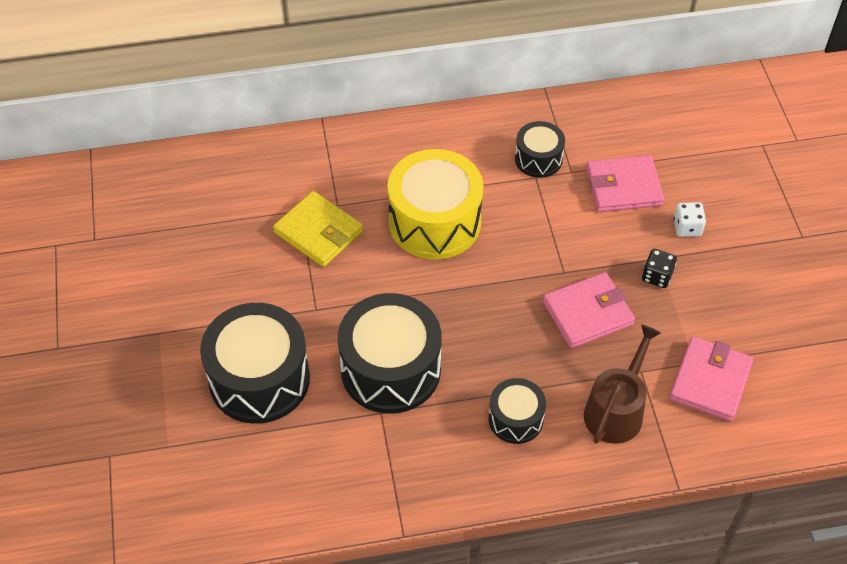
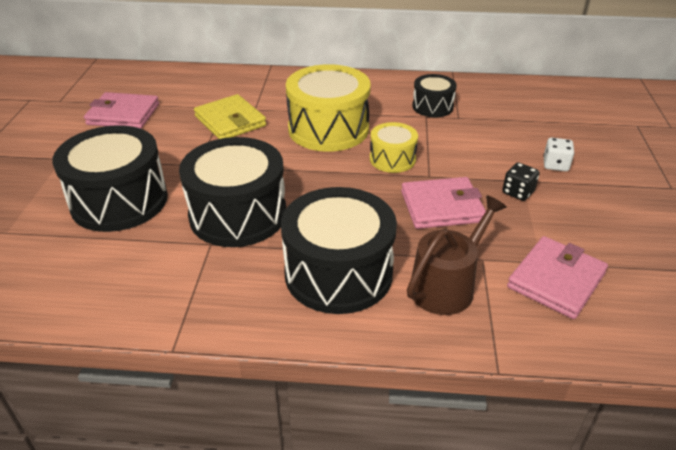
camera: 15 degrees right, 15 degrees down
black drum [489,378,546,444] -> black drum [281,187,397,314], size x1.87
pink wallet [586,155,664,212] -> pink wallet moved to [84,92,159,129]
none -> yellow drum [370,122,418,173]

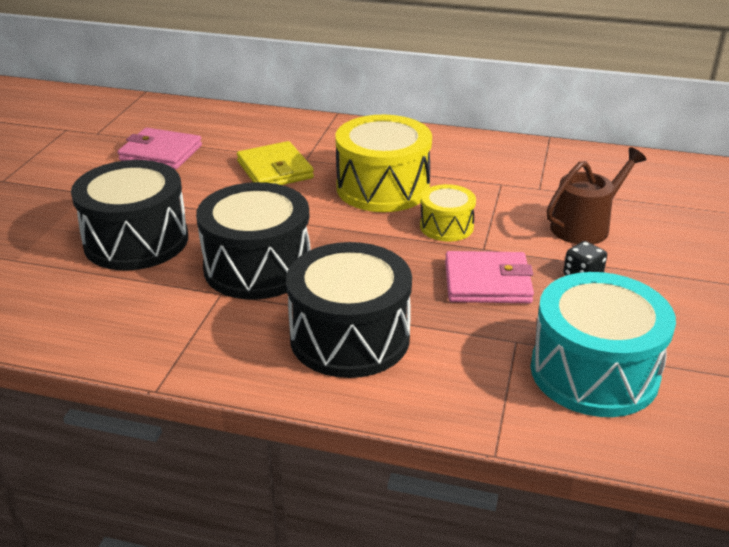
camera: 10 degrees right, 5 degrees down
brown watering can [407,195,507,315] -> brown watering can moved to [546,147,647,244]
black drum [412,74,457,117] -> none
pink wallet [507,236,608,319] -> turquoise drum [531,272,676,417]
white dice [543,138,574,172] -> none

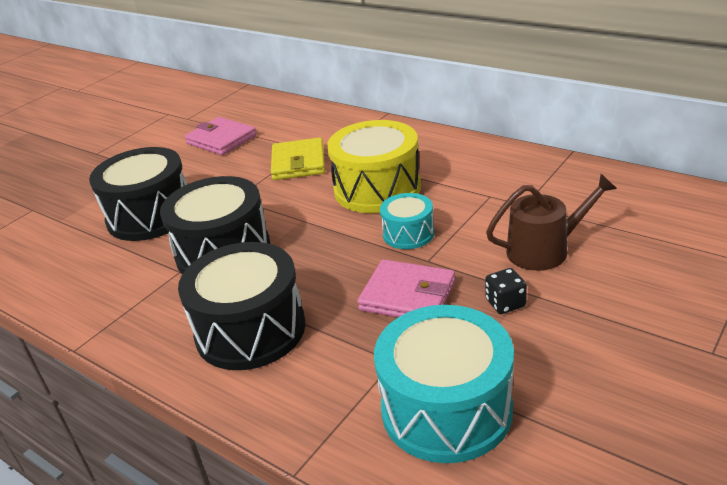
camera: 25 degrees right, 0 degrees up
yellow drum [420,184,476,241] -> turquoise drum [380,193,435,249]

